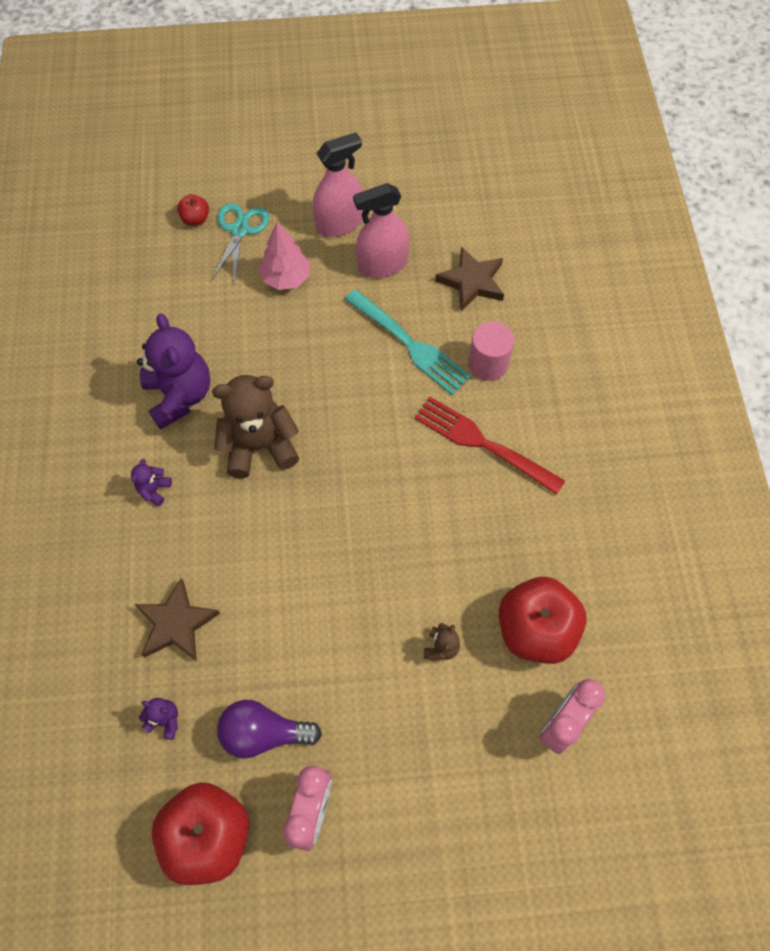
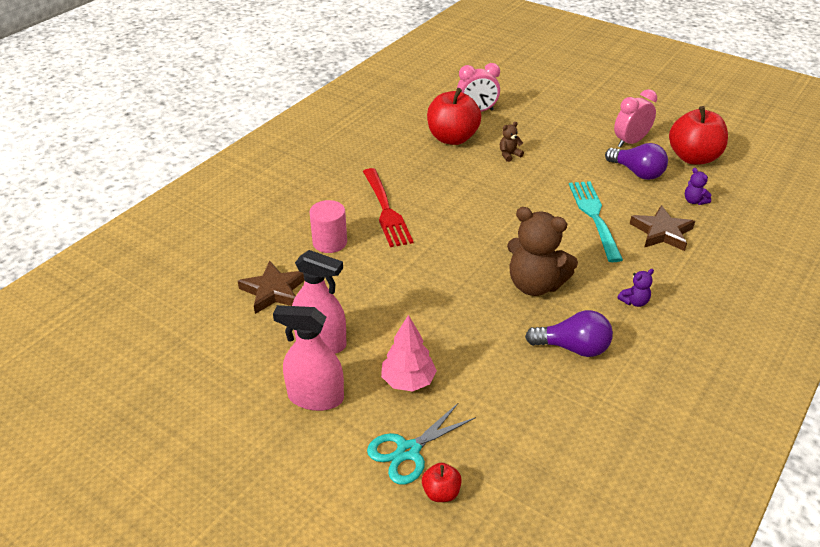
camera: 140 degrees left, 25 degrees down
purple teddy bear [137,313,211,430] -> purple light bulb [525,310,613,357]
turquoise fork [345,289,471,395] -> turquoise fork moved to [569,181,623,262]

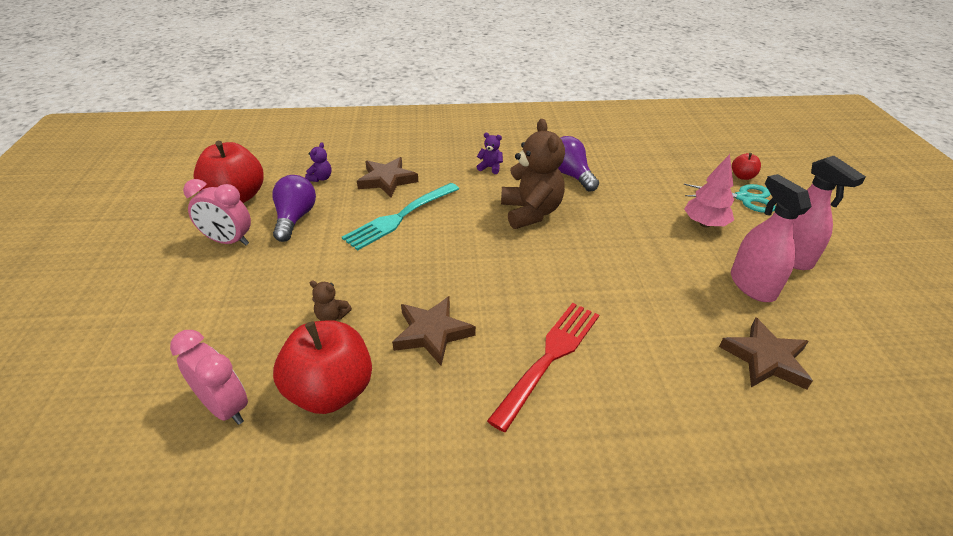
camera: 130 degrees left, 0 degrees up
pink cylinder [309,200,347,253] -> none
none -> brown star [392,296,476,366]

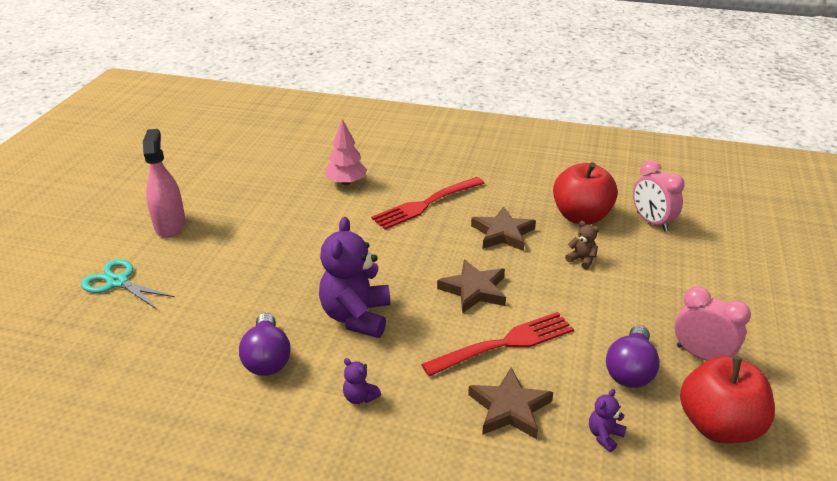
camera: 160 degrees left, 5 degrees down
turquoise fork [342,183,459,251] -> red fork [421,312,574,376]
brown teddy bear [501,119,565,229] -> purple teddy bear [319,217,390,338]
pink tree [684,154,734,227] -> pink tree moved to [325,119,367,185]
brown star [719,317,813,390] -> brown star moved to [437,259,506,313]
pink spray bottle [731,174,812,302] -> none
red apple [732,153,761,180] -> none

